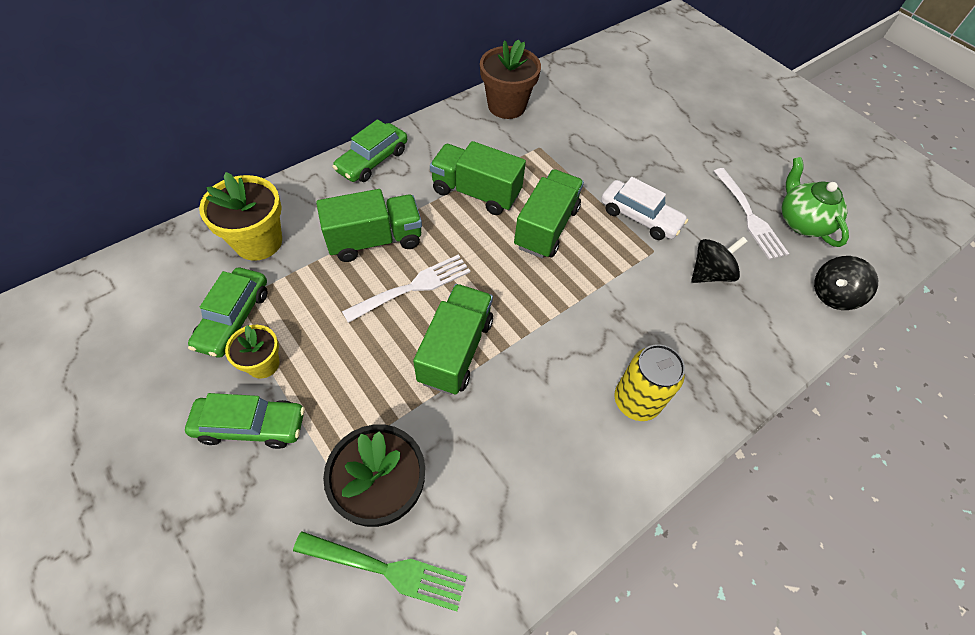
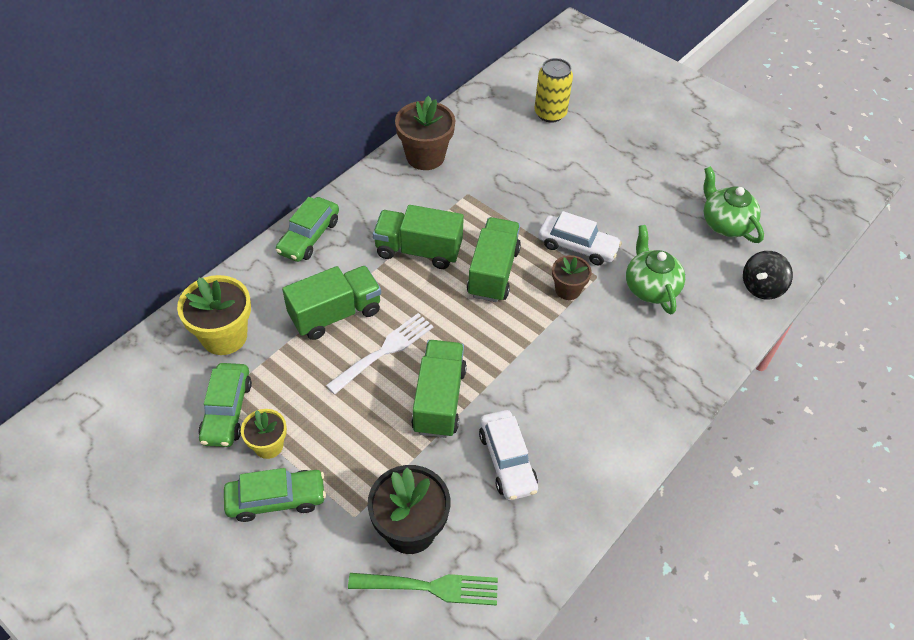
camera: 10 degrees left, 5 degrees down
yellow can [614,344,685,421] -> yellow can moved to [534,58,573,123]
black spinning top [691,237,748,283] -> green teapot [626,225,685,314]
white fork [713,168,789,260] -> none
none -> white car [479,410,538,501]
none -> brown flower pot [552,255,592,300]

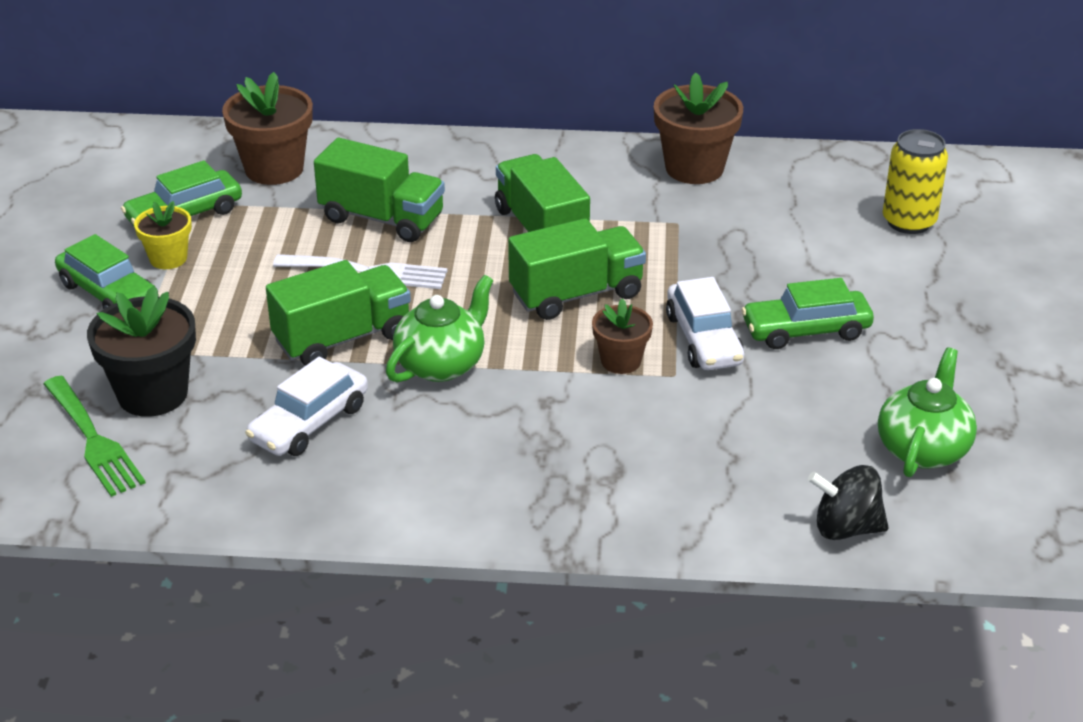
camera: 55 degrees right, 15 degrees down
yellow flower pot [177,275,251,355] -> brown flower pot [222,72,313,185]
green car [276,197,339,262] -> green car moved to [741,278,874,349]
green teapot [626,225,685,314] -> green teapot moved to [386,275,494,382]

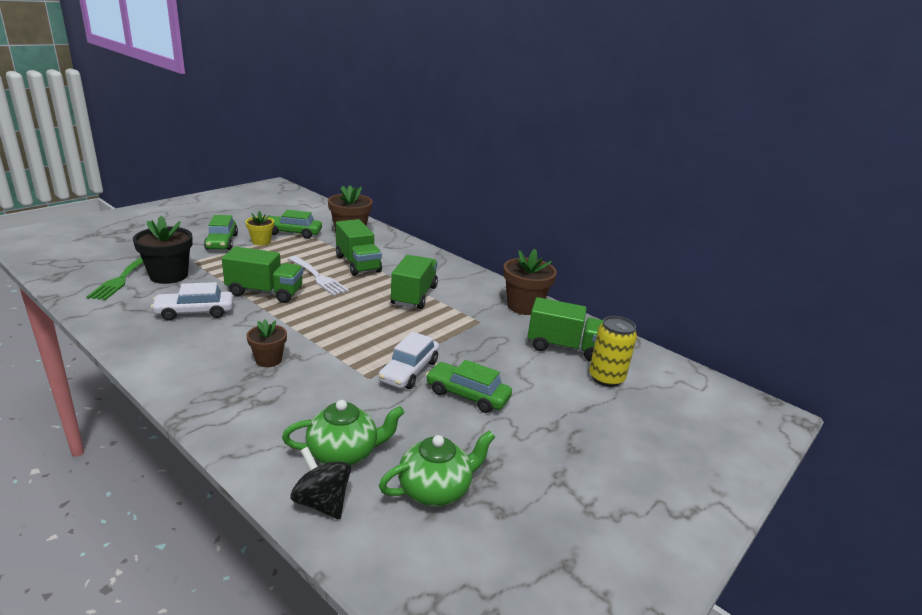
camera: 35 degrees right, 10 degrees down
green teapot [386,275,494,382] -> green teapot moved to [282,400,405,466]
green truck [508,218,646,320] -> green truck moved to [527,297,603,362]
brown flower pot [592,298,653,374] -> brown flower pot moved to [247,319,287,367]

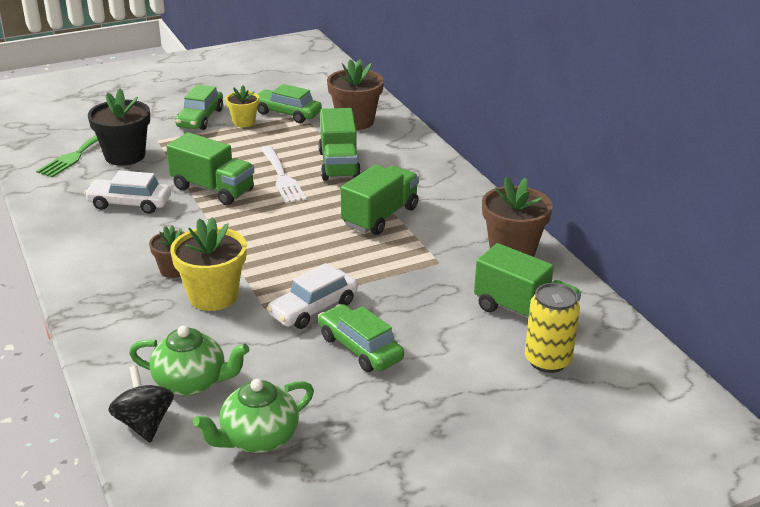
camera: 25 degrees right, 5 degrees up
green teapot [379,430,495,507] -> green teapot turned 150 degrees clockwise [193,379,314,453]
none -> yellow flower pot [170,217,247,311]

